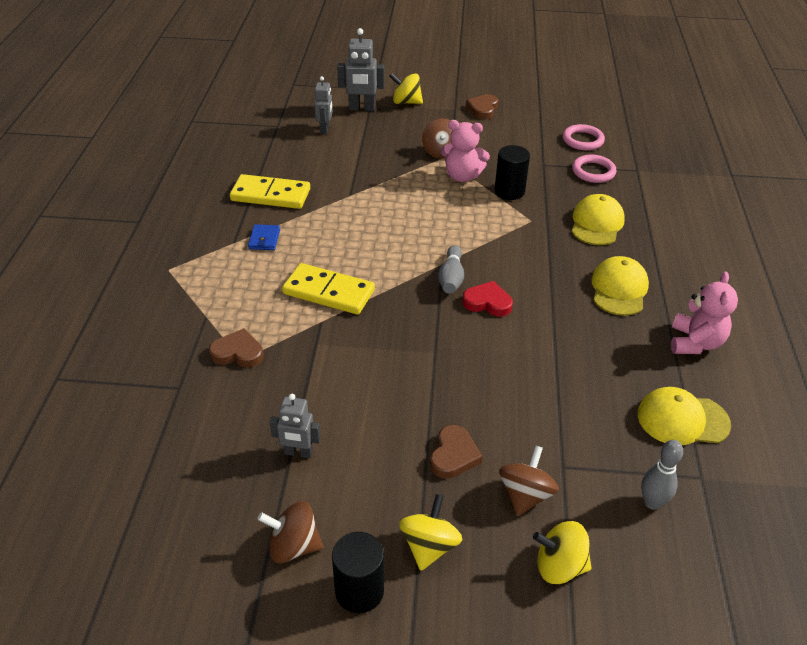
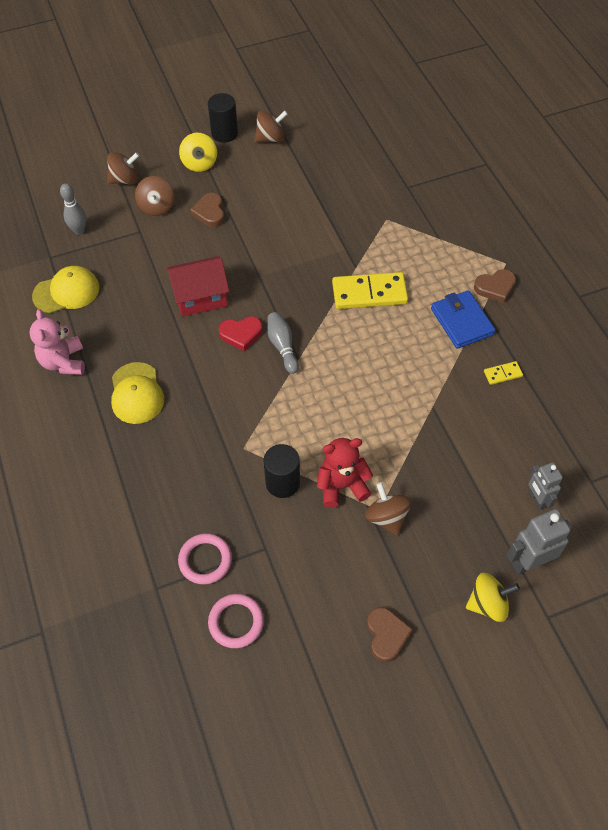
camera: 155 degrees right, 15 degrees up
brown heart [209,328,264,368] -> brown heart moved to [474,269,516,303]
yellow domino [230,174,310,209] -> yellow domino [484,361,523,385], size x0.46
blue wallet [248,224,280,250] -> blue wallet [431,290,496,349], size x1.74
grey robot [270,394,321,458] -> none
pink teddy bear [441,120,490,182] -> red teddy bear [317,438,373,508]
yellow spinning top [533,521,591,584] -> brown spinning top [107,152,139,184]
yellow cap [571,194,625,245] -> none
none -> red house [167,256,229,317]

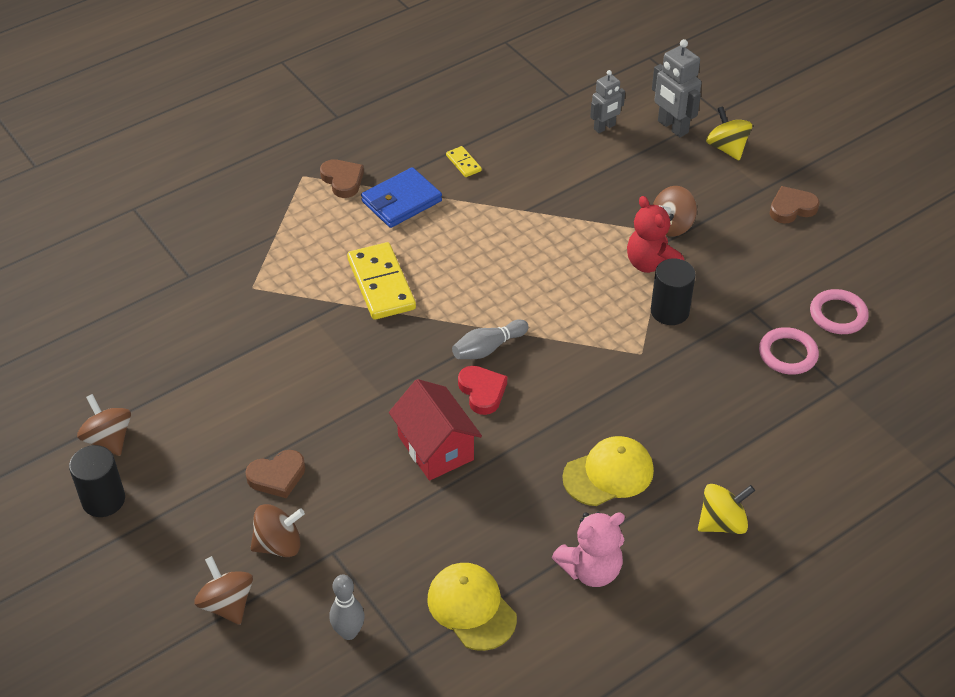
camera: 105 degrees left, 10 degrees down
yellow spinning top [179,133,217,172] -> yellow spinning top moved to [698,484,755,534]

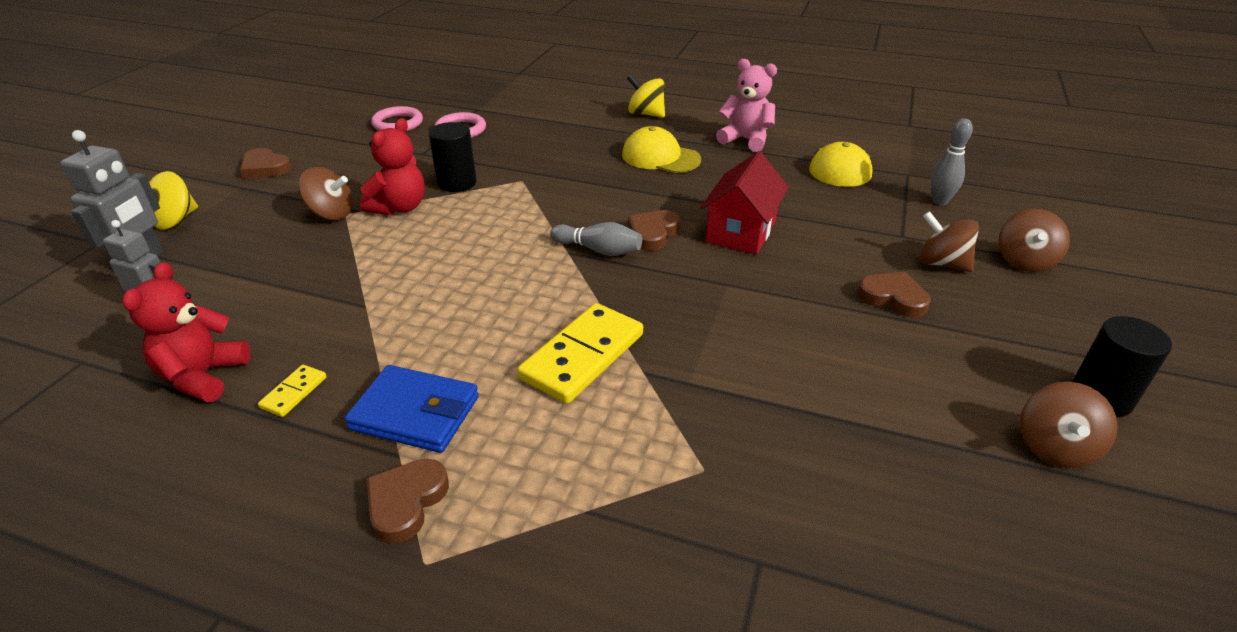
camera: 125 degrees left, 10 degrees down
red heart [458,366,507,415] -> brown heart [628,210,680,251]
none -> red teddy bear [122,262,251,402]

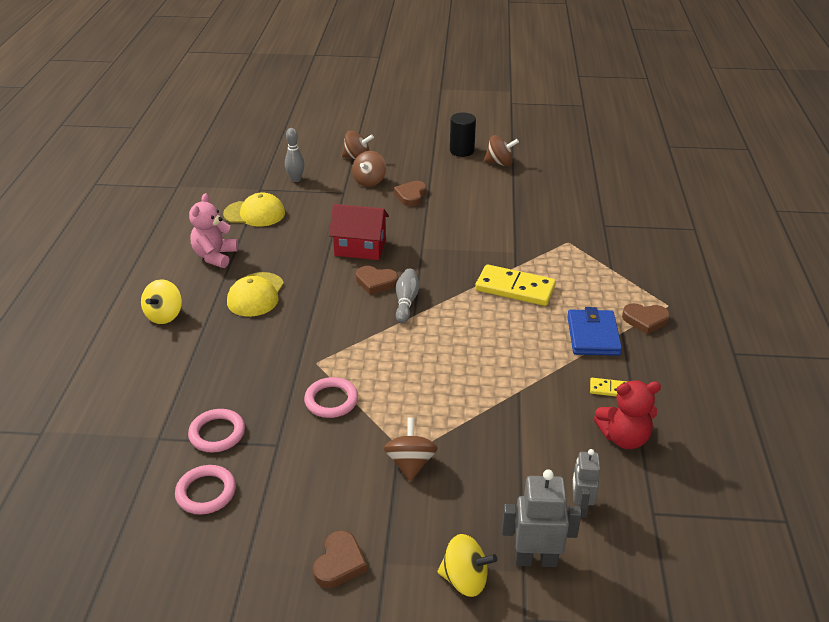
camera: 105 degrees left, 0 degrees up
red teddy bear [360,118,425,215] -> none
black cylinder [429,122,477,192] -> pink ring [304,377,358,418]

